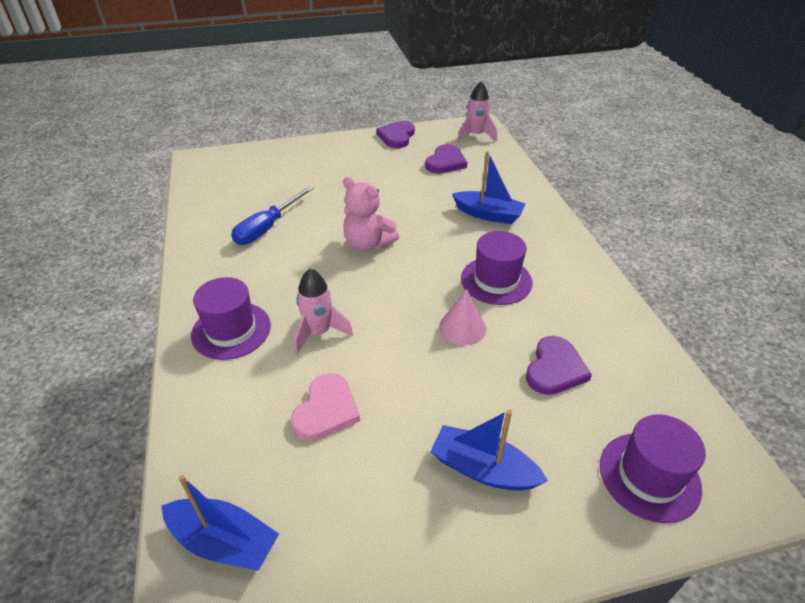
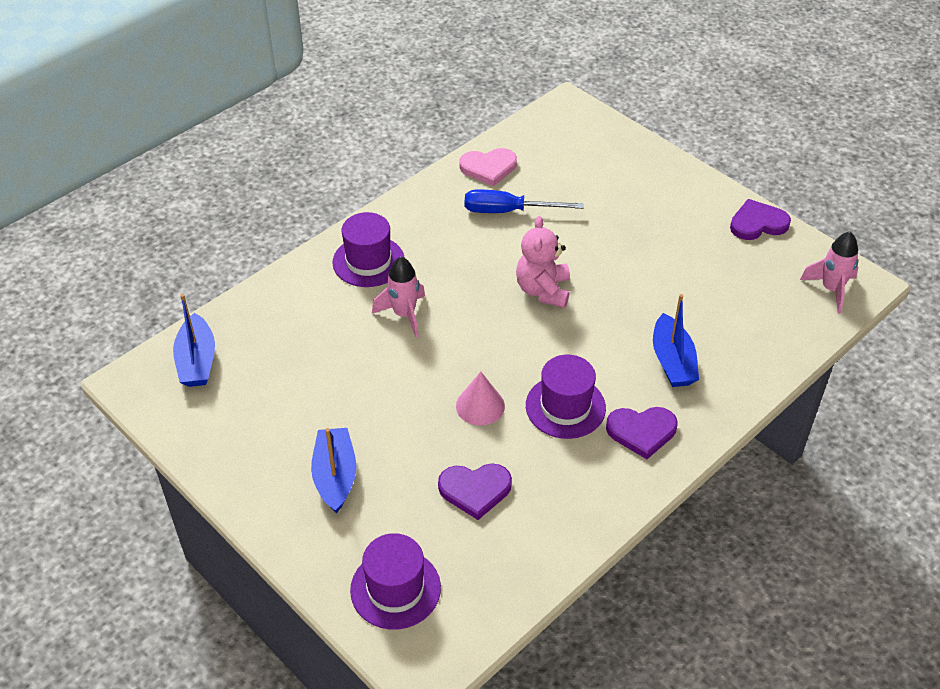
camera: 60 degrees right, 5 degrees up
pink heart [291,373,360,441] -> pink heart moved to [459,148,517,186]
purple heart [425,144,467,174] -> purple heart moved to [606,407,678,459]

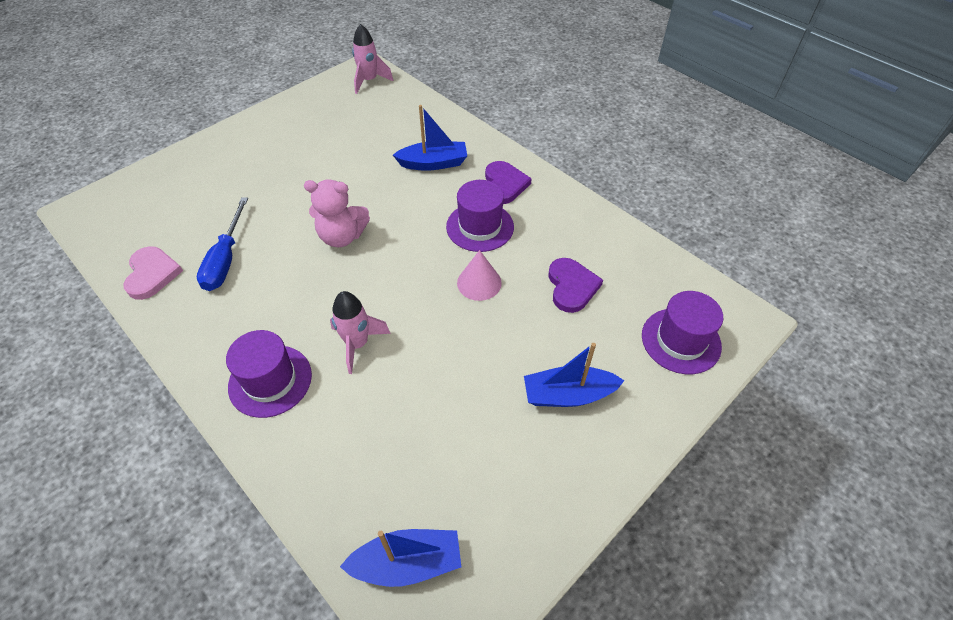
camera: 90 degrees left, 5 degrees up
purple heart [730,199,791,240] -> none

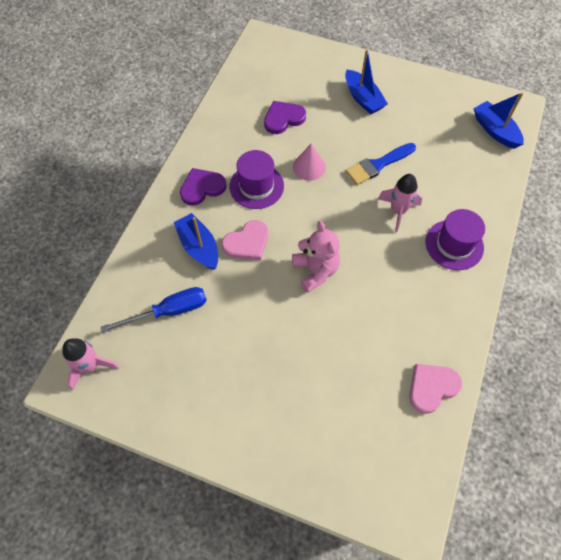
camera: 115 degrees left, 10 degrees up
blue screwdriver [197,197,248,291] -> blue screwdriver moved to [101,287,207,333]
purple hat [642,291,723,374] -> none
none -> pink heart [222,220,268,260]
none -> blue brush [346,143,416,185]

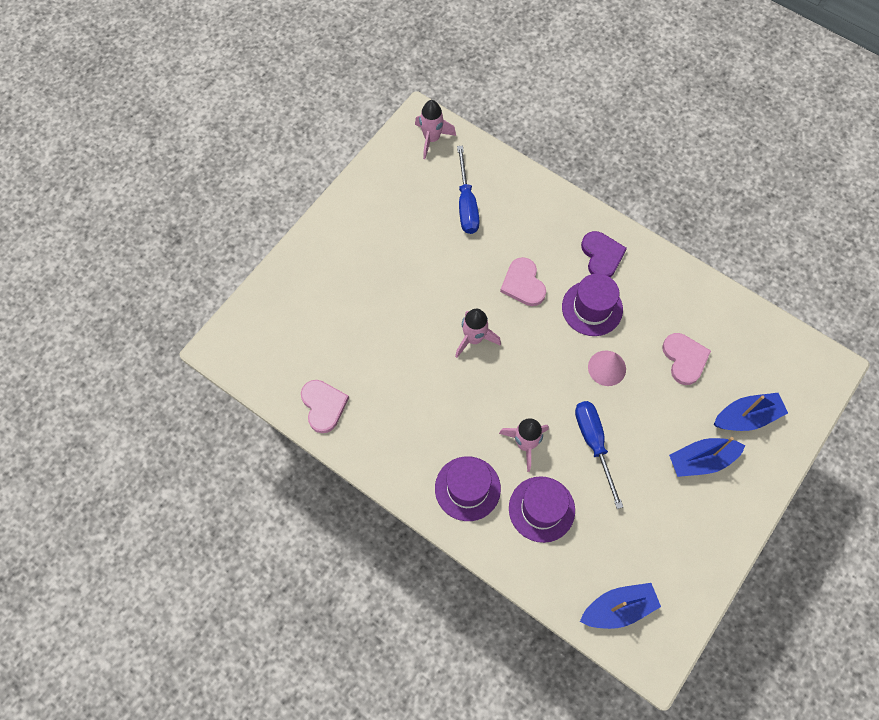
camera: 105 degrees right, 5 degrees up
blue boat [174,213,218,270] -> blue boat moved to [714,393,788,431]
purple heart [264,101,306,134] -> pink heart [662,333,711,385]
pink teddy bear [292,221,340,293] -> pink rocket [455,309,501,358]
blue brush [346,143,416,185] -> blue screwdriver [575,401,623,509]
none -> purple hat [509,476,575,543]

